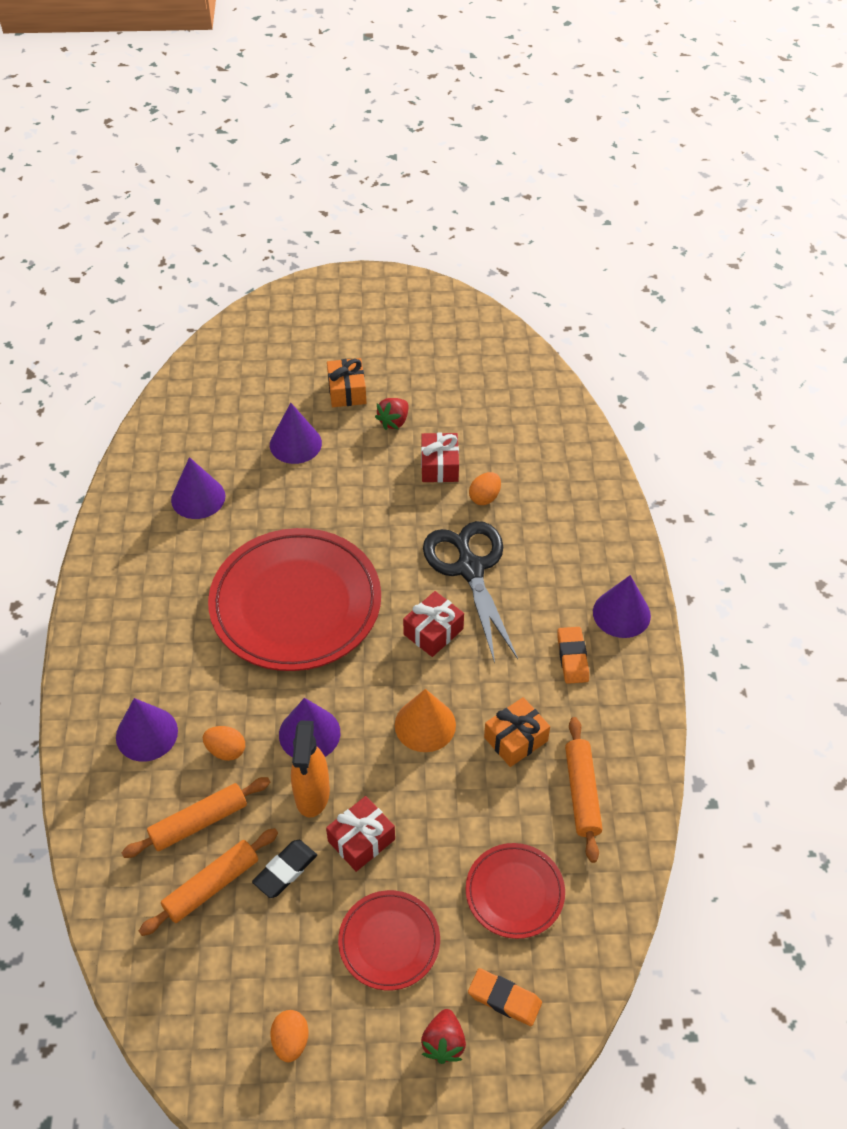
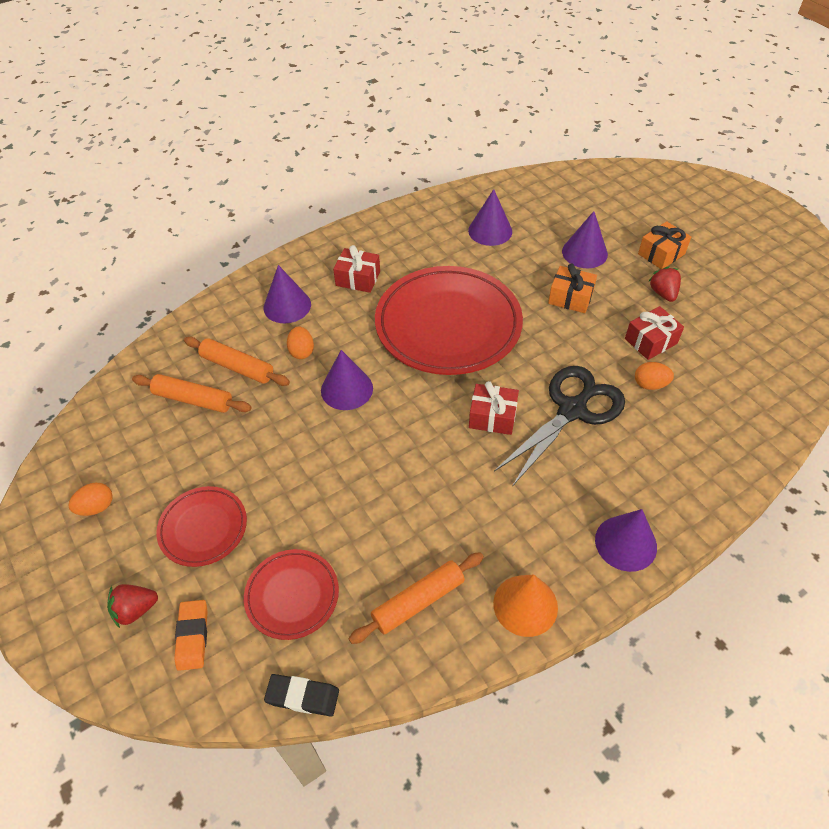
camera: 60 degrees right, 0 degrees up
black eraser [252,840,317,898] -> black eraser moved to [264,674,339,716]
orange spray bottle [291,720,330,818] -> none
red gift [326,796,395,872] -> red gift moved to [333,245,380,293]
red strawberry [375,398,409,430] -> red strawberry turned 75 degrees clockwise [648,267,681,302]
orange cone [395,689,456,752] -> orange cone moved to [493,574,558,637]
orange gift [484,697,550,767] -> orange gift moved to [548,263,597,313]
orange eraser [557,627,589,684] -> none

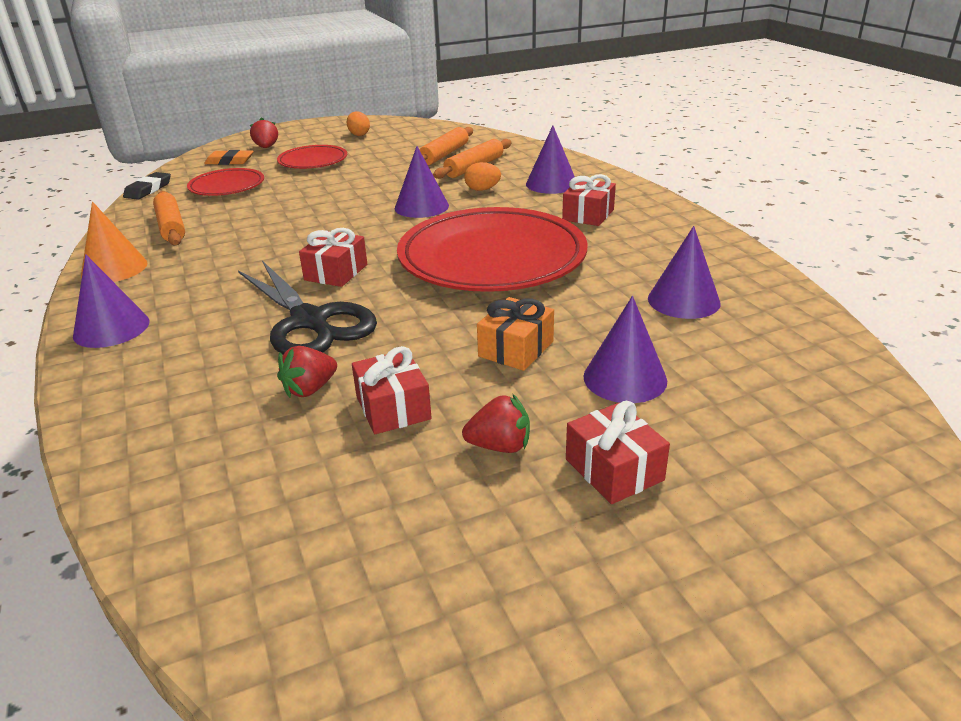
camera: 100 degrees right, 20 degrees down
orange egg [635,362,674,390] -> red strawberry [277,346,337,398]
orange gift [638,221,691,269] -> red gift [566,401,670,504]

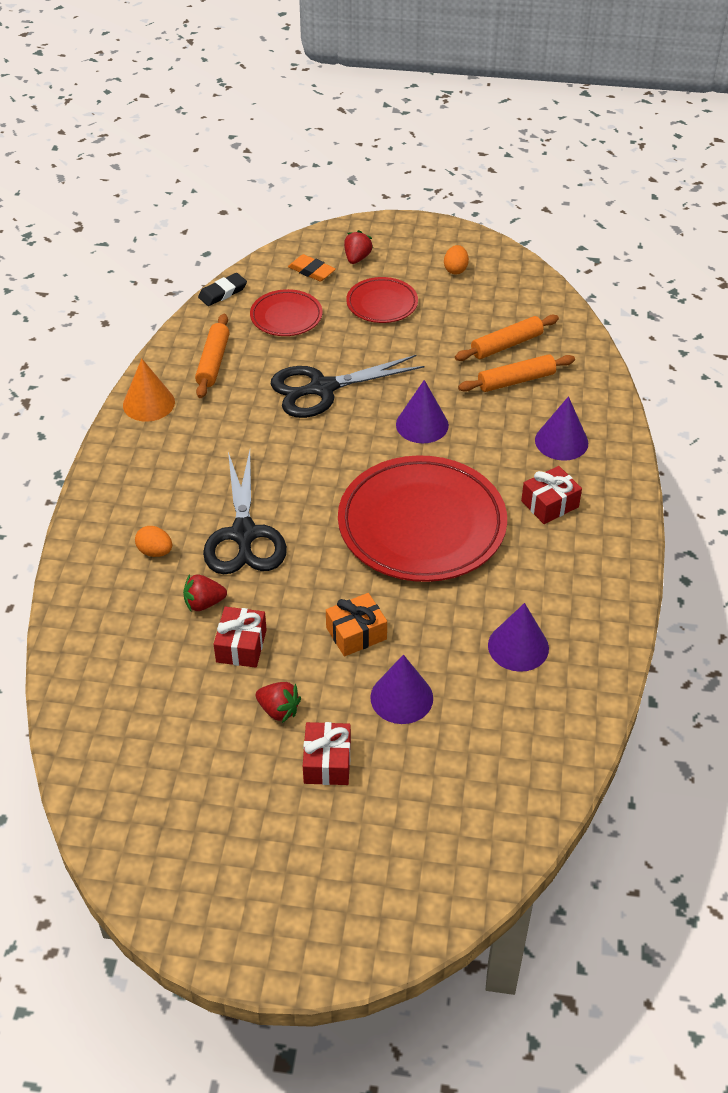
camera: 30 degrees right, 15 degrees up
purple cone [73,254,150,348] -> none
red gift [299,228,367,287] -> none
orange egg [464,162,501,191] -> orange egg moved to [135,526,172,557]
none -> black scissors [271,355,425,418]

